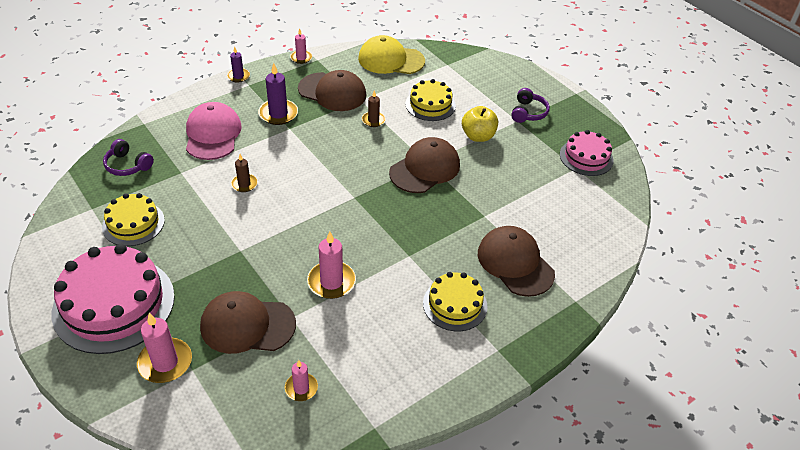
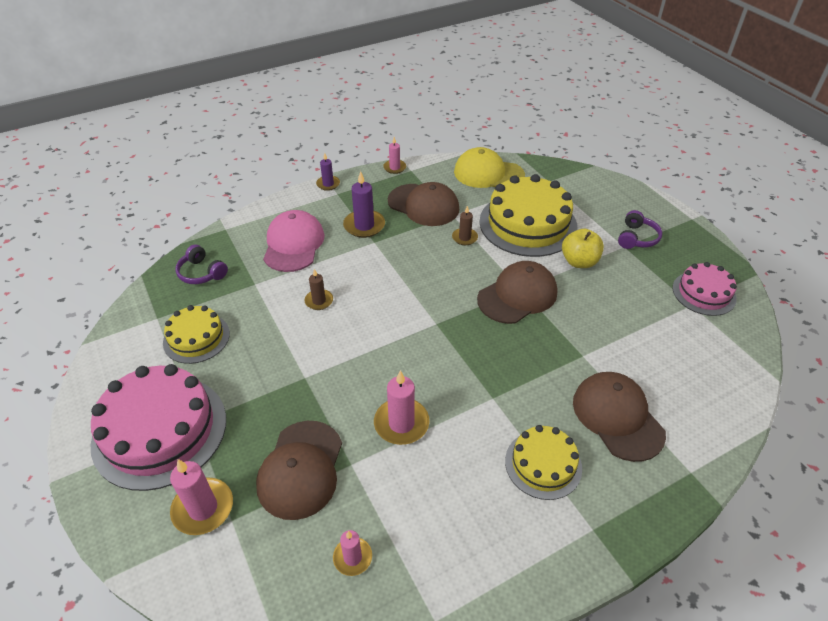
camera: 10 degrees right, 0 degrees up
brown cap [200,291,296,354] -> brown cap turned 90 degrees counterclockwise [256,421,342,520]
yellow cake [406,79,456,121] -> yellow cake [479,174,578,257], size x1.78

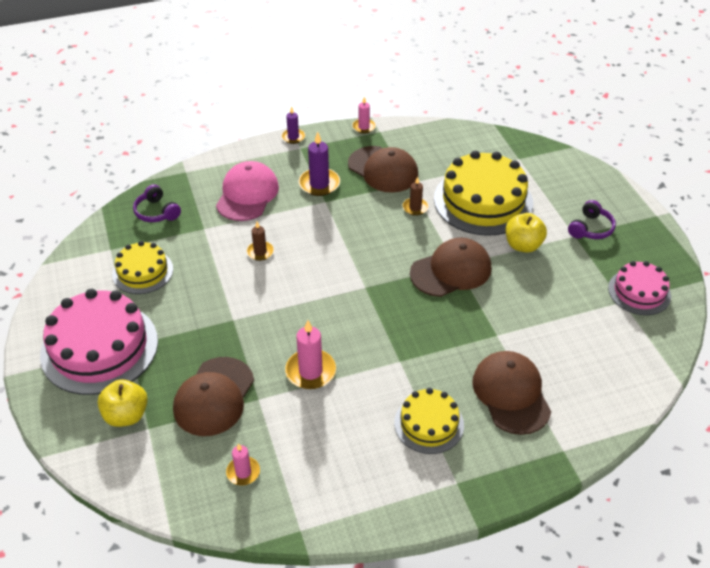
camera: 10 degrees right, 0 degrees up
pink candle [170,459,233,535] -> yellow apple [98,379,148,427]
yellow cap [454,147,525,188] -> none

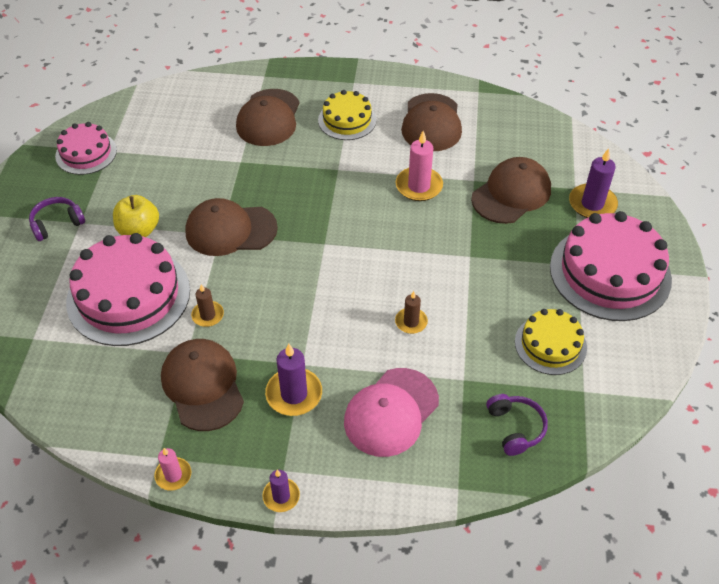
camera: 155 degrees left, 5 degrees up
yellow apple [98,379,148,427] -> purple candle [569,148,618,218]
pink candle [226,443,260,486] -> none
yellow cake [434,151,533,236] -> pink cake [66,233,190,346]
none -> brown cap [401,93,462,151]

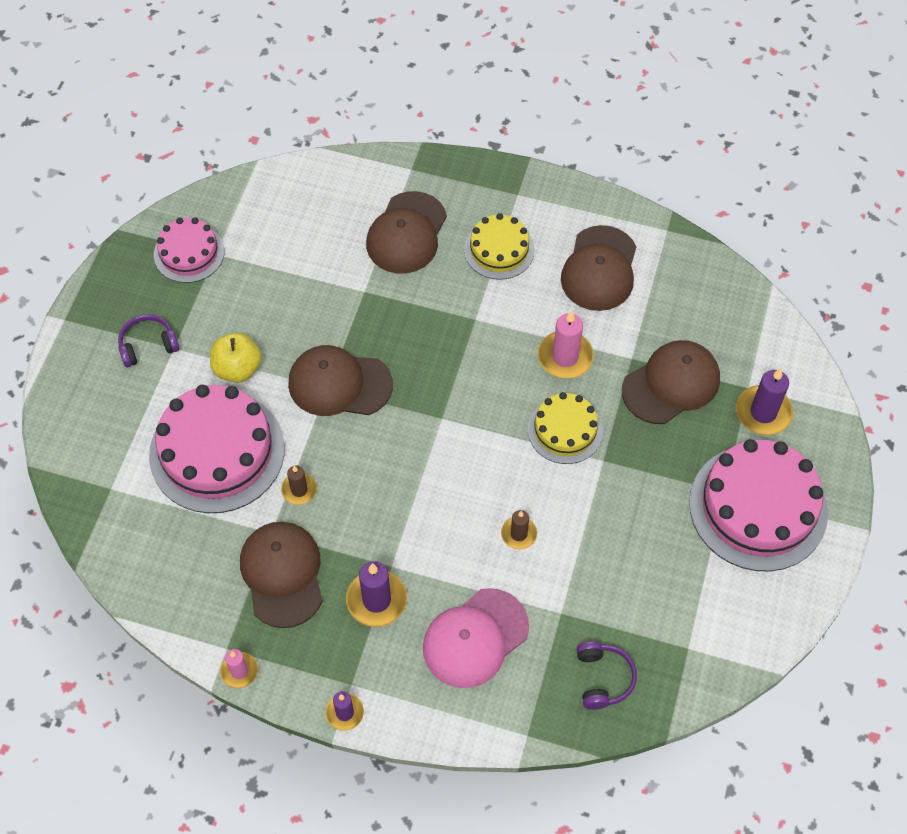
camera: 10 degrees right, 10 degrees up
yellow cake [515,309,587,375] -> yellow cake moved to [528,392,603,464]

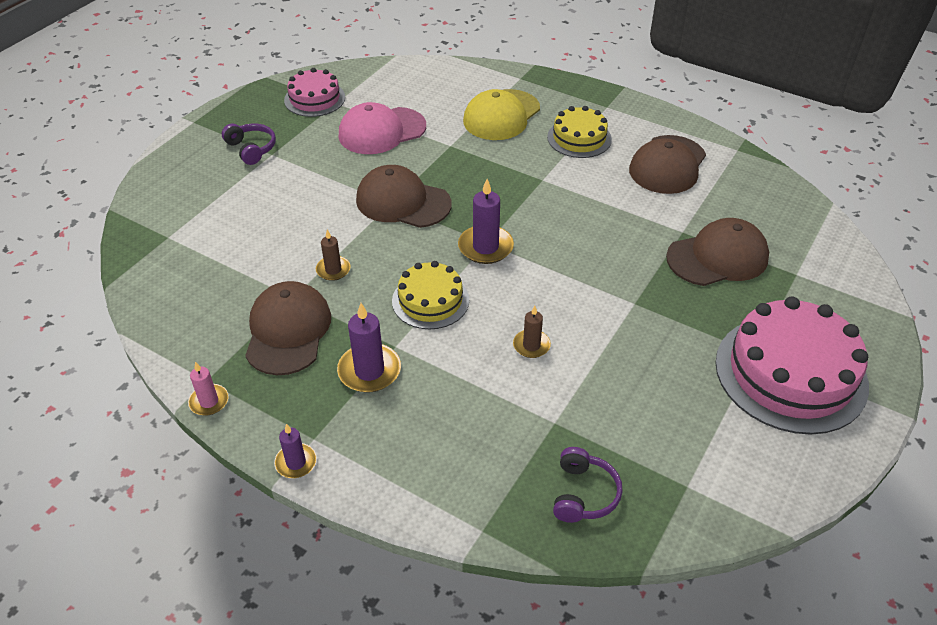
camera: 15 degrees right, 15 degrees down
purple headphones [118,314,180,367] -> purple headphones turned 60 degrees clockwise [222,123,276,165]
pink cake [149,385,285,513] -> none
yellow apple [210,333,261,383] -> none
brown cap [366,191,447,274] -> yellow cap [463,89,540,140]
pink cap [423,588,529,688] -> pink cap moved to [339,102,426,154]
yellow cake [528,392,603,464] -> yellow cake moved to [392,261,469,329]
pink candle [538,310,594,379] -> none
purple candle [736,368,793,435] -> purple candle moved to [458,179,514,264]

